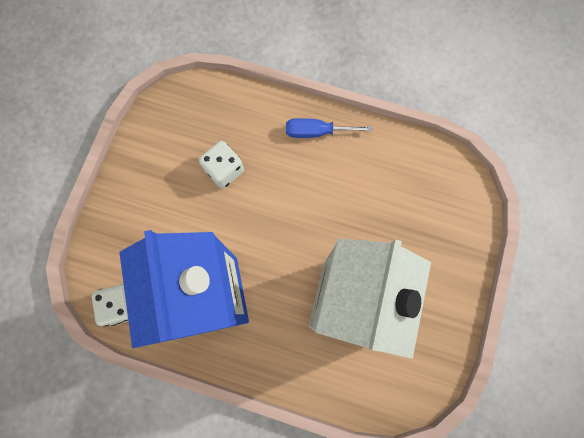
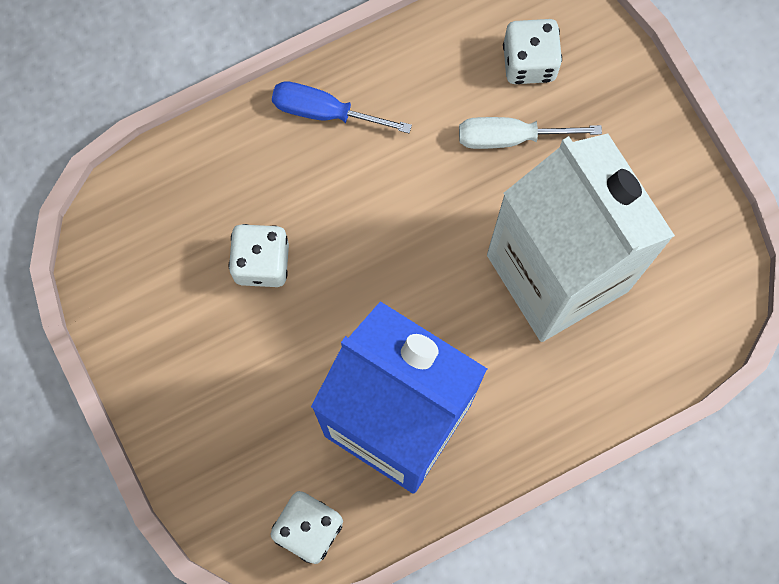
camera: 45 degrees left, 0 degrees up
blue screwdriver [286,118,372,138] -> blue screwdriver turned 60 degrees clockwise [272,81,412,133]
none -> white screwdriver [459,117,602,149]
none -> white dice [503,19,562,84]

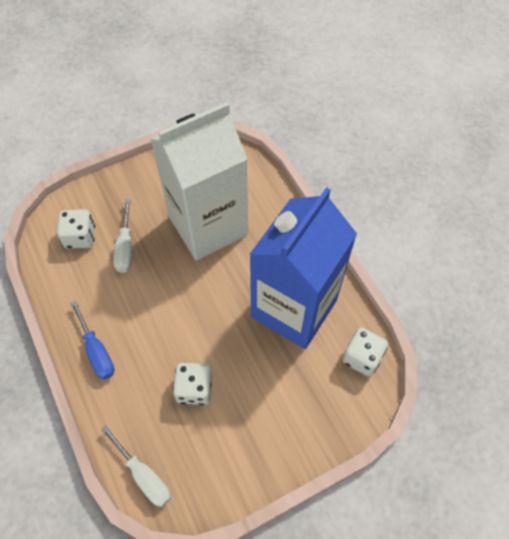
camera: 90 degrees left, 15 degrees down
blue screwdriver [272,81,412,133] -> blue screwdriver turned 45 degrees counterclockwise [70,301,114,380]
none -> white screwdriver [101,425,171,507]

